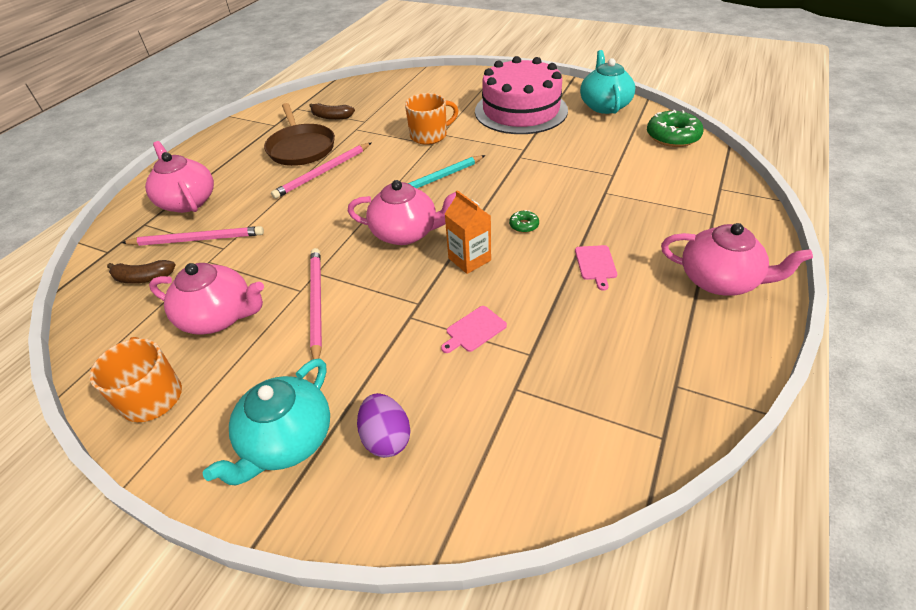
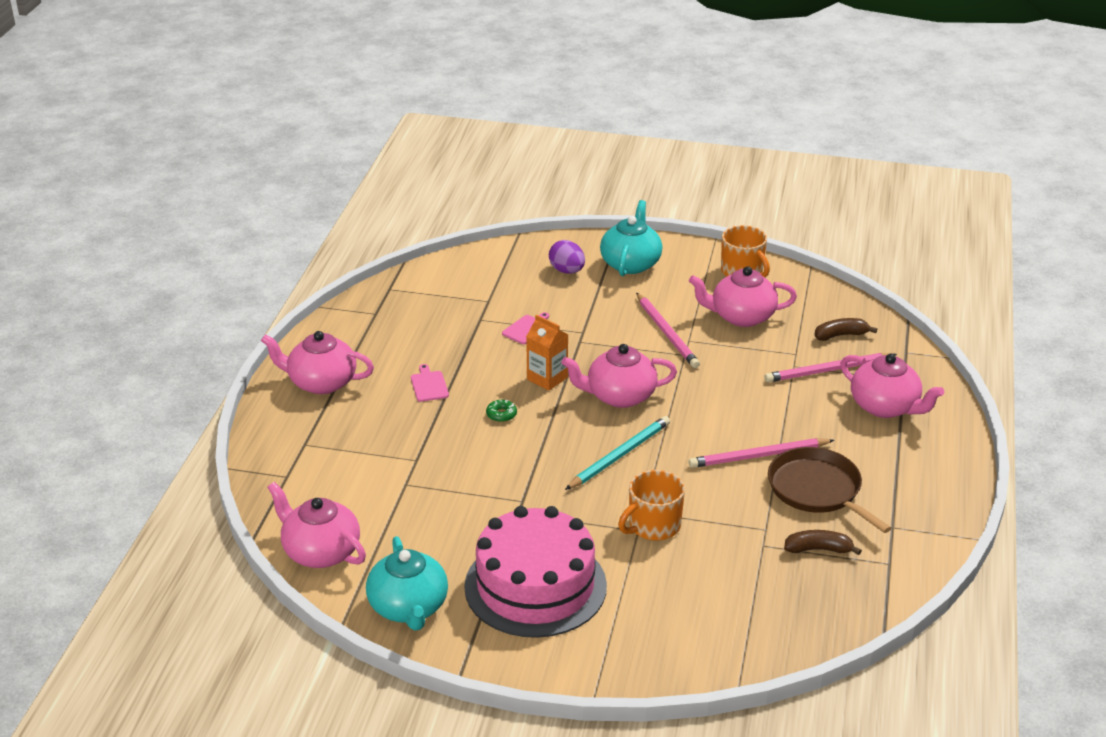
camera: 165 degrees right, 10 degrees down
pink pencil [271,142,372,199] -> pink pencil turned 135 degrees counterclockwise [689,438,834,468]
green donut [647,110,703,147] -> pink teapot [267,482,366,568]

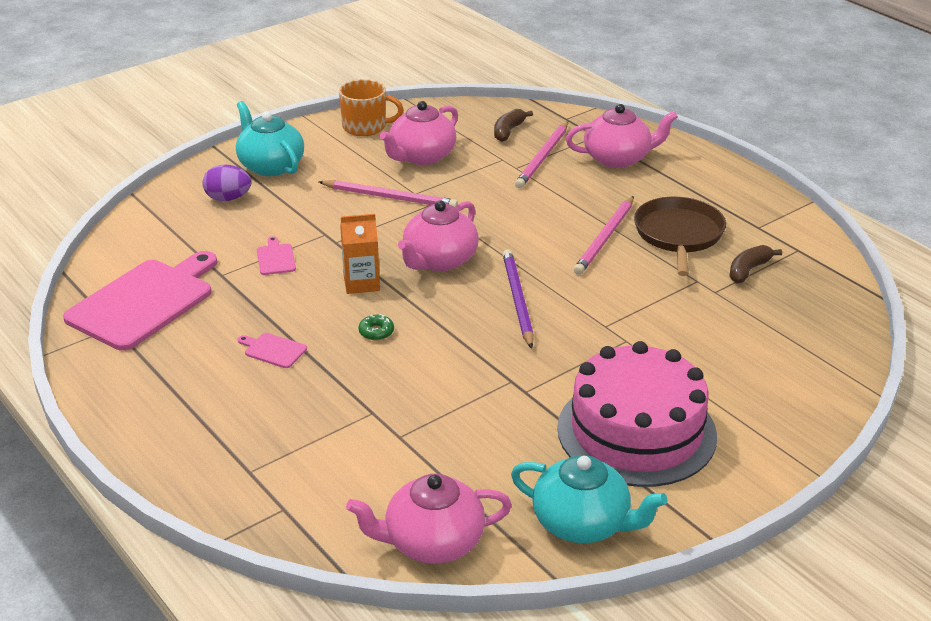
camera: 50 degrees left, 0 degrees up
pink teapot [261,331,374,394] -> none
turquoise pencil [565,416,670,490] -> purple pencil [503,249,534,349]
orange mug [618,470,685,541] -> none
brown pan [768,447,891,533] -> brown pan turned 90 degrees clockwise [634,197,726,276]
none -> pink cutting board [63,251,217,351]

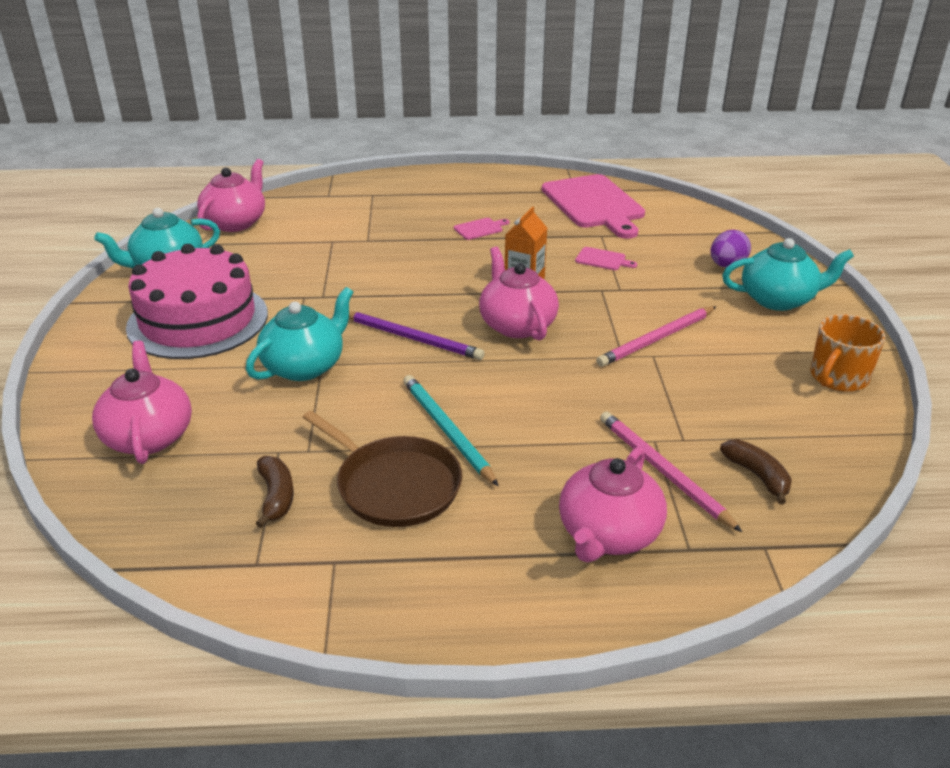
camera: 125 degrees right, 0 degrees up
green donut [359,314,394,340] -> none
pink teapot [379,101,458,165] -> pink teapot moved to [92,341,192,464]
pink pencil [574,196,634,275] -> turquoise pencil [403,375,499,486]
none -> turquoise teapot [246,287,353,381]

